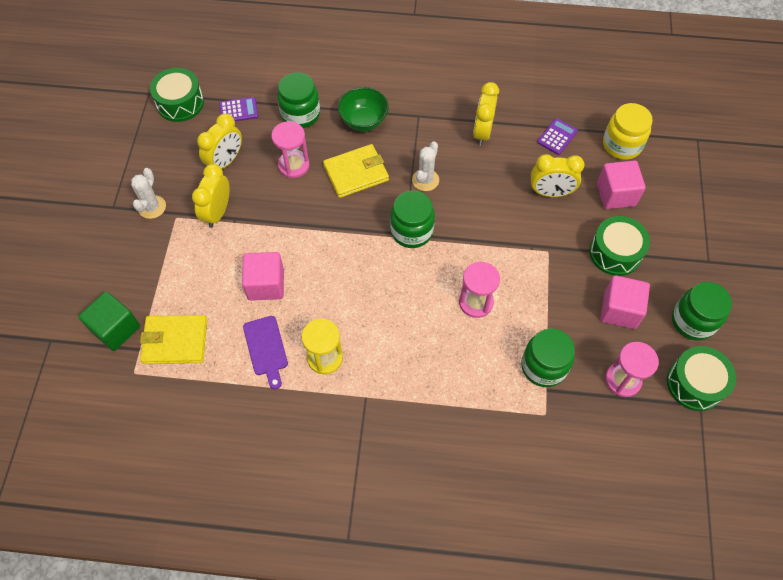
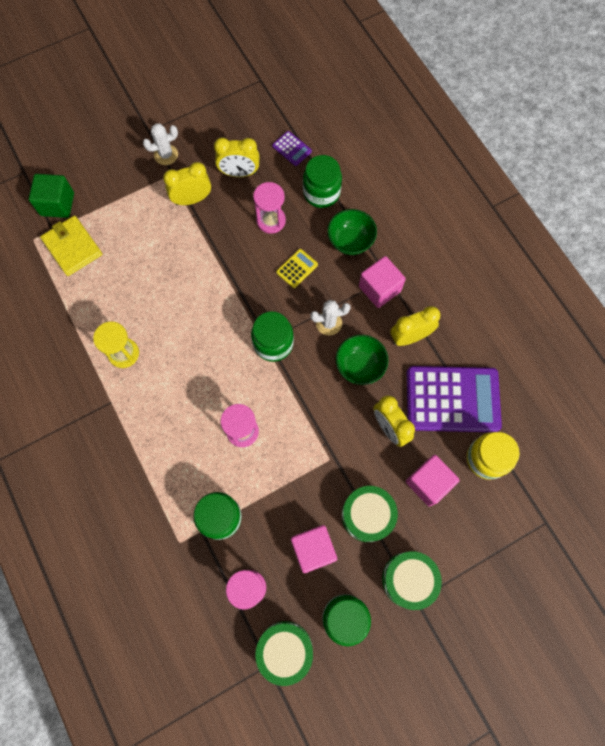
camera: 55 degrees right, 10 degrees up
green drum [150,68,204,122] -> green drum moved to [382,552,442,610]
pink cube [242,252,284,301] -> pink cube moved to [359,256,406,308]
purple cutting board [243,316,288,389] -> none
yellow wallet [323,144,389,198] -> yellow calculator [276,249,318,288]
purple calculator [537,118,578,155] -> purple calculator [407,366,502,432], size x2.38
none -> green bowl [336,335,389,385]

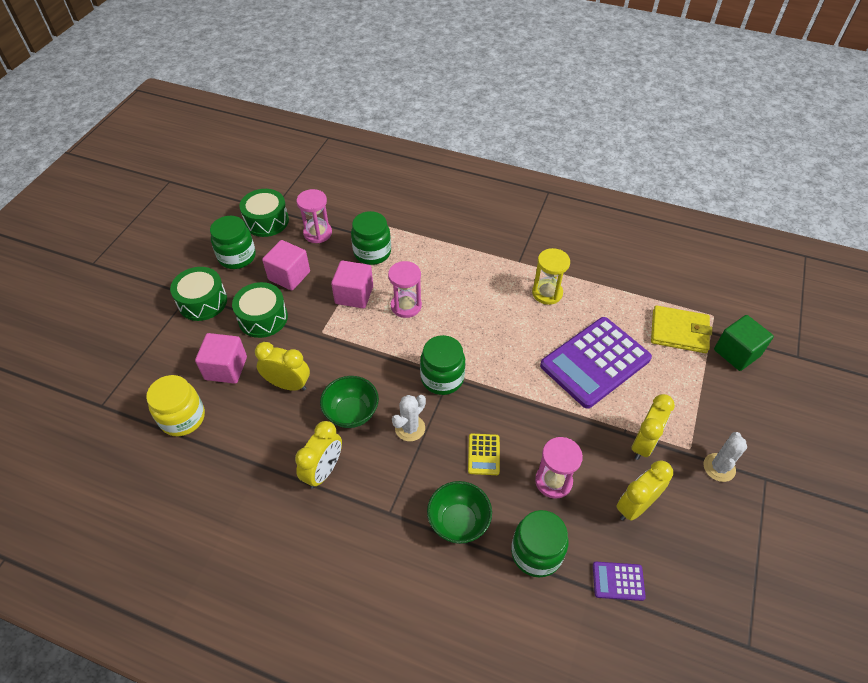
camera: 140 degrees right, 20 degrees down
pink cube [359,256,406,308] -> pink cube moved to [331,260,373,309]
purple calculator [407,366,502,432] -> purple calculator moved to [540,317,652,409]

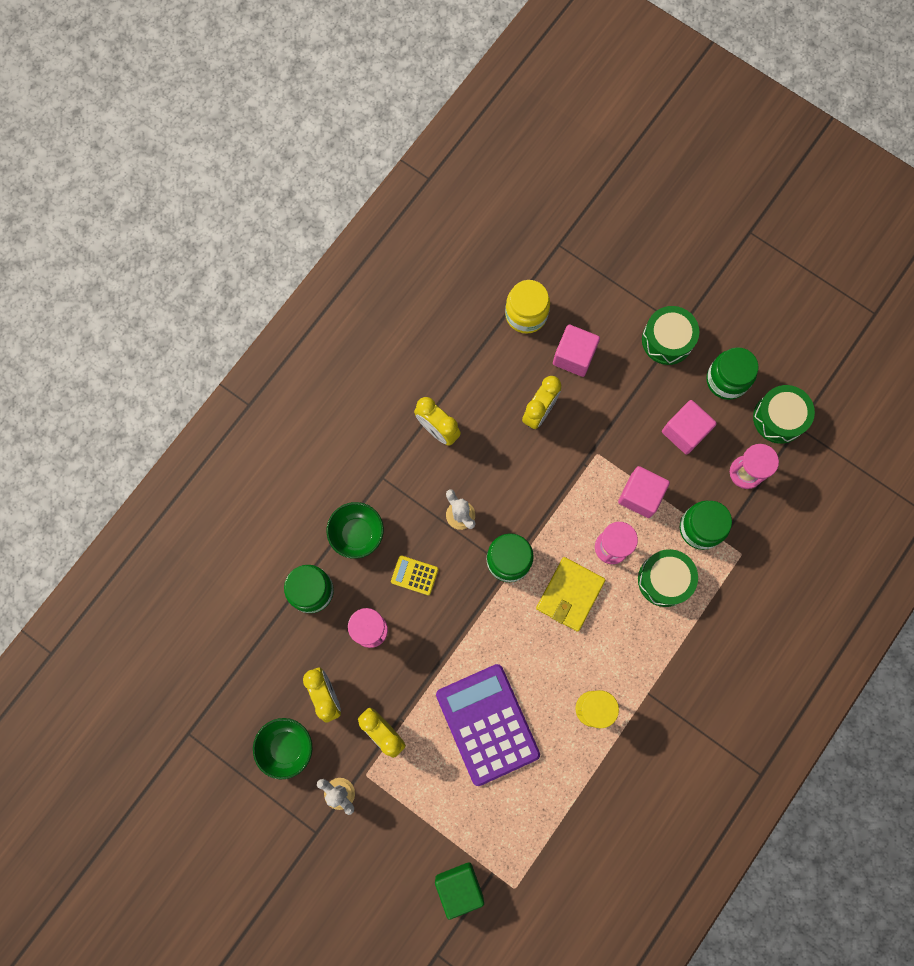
camera: 105 degrees right, 25 degrees up
green drum [232,282,288,338] -> green drum moved to [638,549,698,607]
green bowl [320,376,379,428] -> green bowl moved to [253,718,312,779]
purple calculator [593,562,646,601] -> none
yellow wallet [651,305,712,353] -> yellow wallet moved to [536,557,606,632]

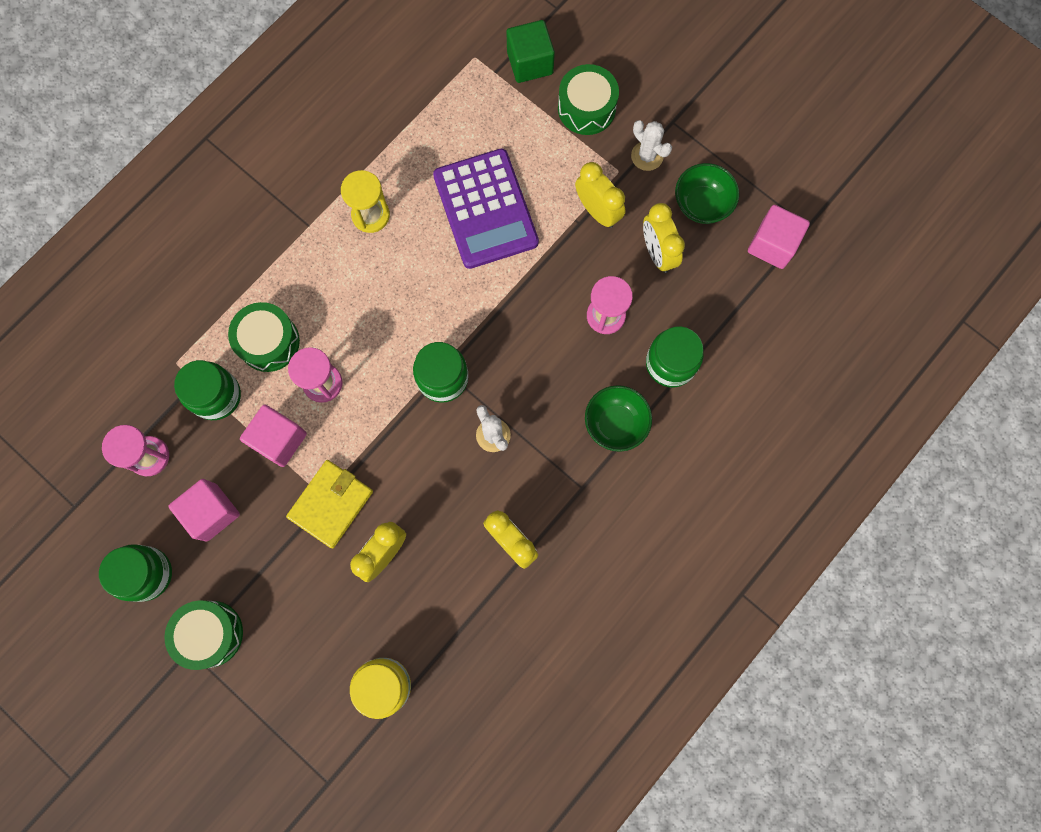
camera: 175 degrees left, 0 degrees up
yellow calculator [391,556,438,595] -> none
yellow wallet [536,557,606,632] -> yellow wallet moved to [286,460,373,548]
pink cube [553,325,600,377] -> pink cube moved to [748,205,810,269]
green drum [753,385,815,444] -> green drum moved to [558,64,619,135]

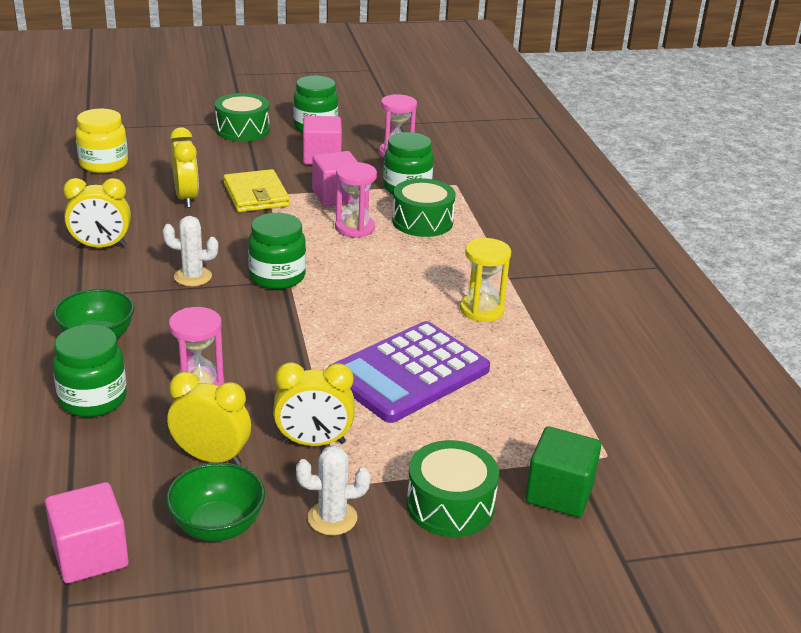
camera: 125 degrees right, 45 degrees down
purple calculator [433,149,539,269] -> purple calculator turned 60 degrees counterclockwise [328,321,490,423]

